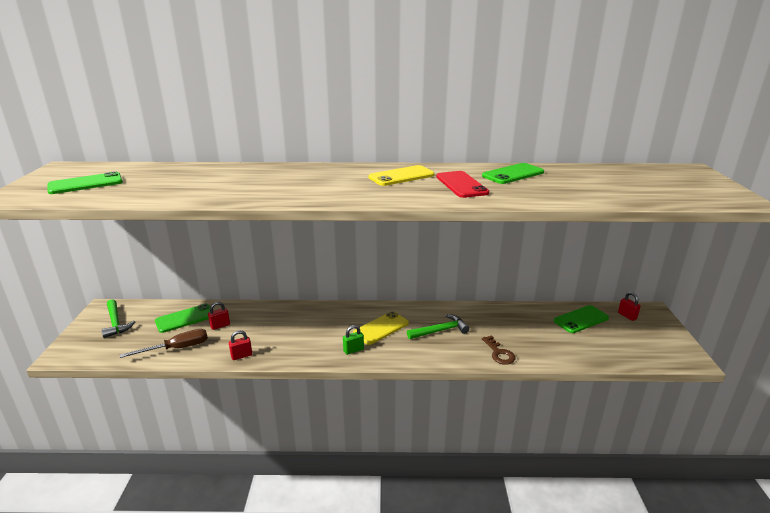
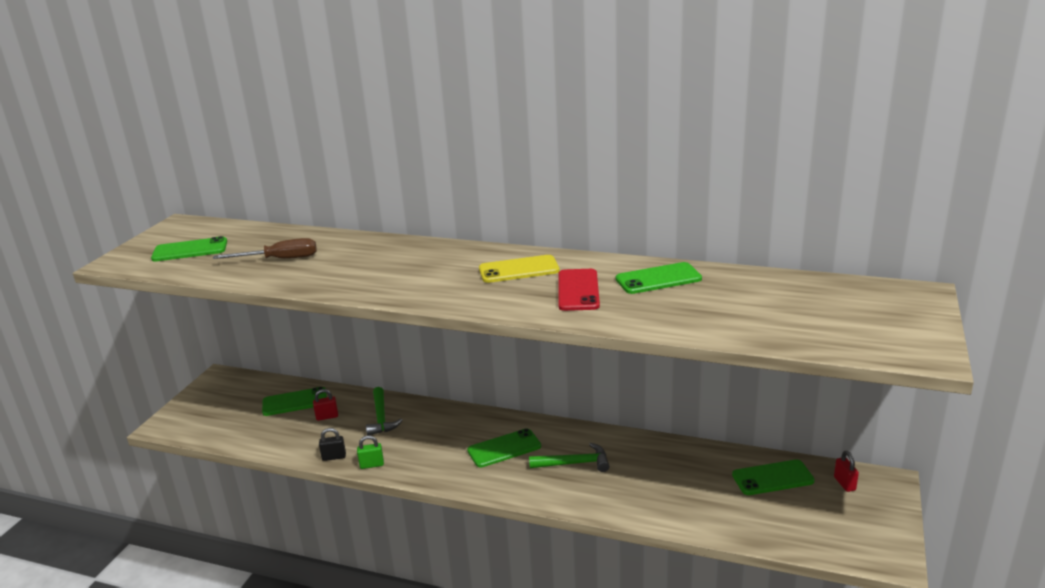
camera: 20 degrees right, 0 degrees up
green hammer [101,299,135,338] -> green hammer moved to [366,387,403,435]
brown screwdriver [120,329,208,358] -> brown screwdriver moved to [213,238,317,259]
red padlock [229,330,252,360] -> black padlock [319,428,346,461]
green padlock [343,325,364,355] -> green padlock moved to [357,435,384,469]
yellow phone [353,311,409,345] -> green phone [467,428,541,467]
brown key [482,335,515,365] -> none

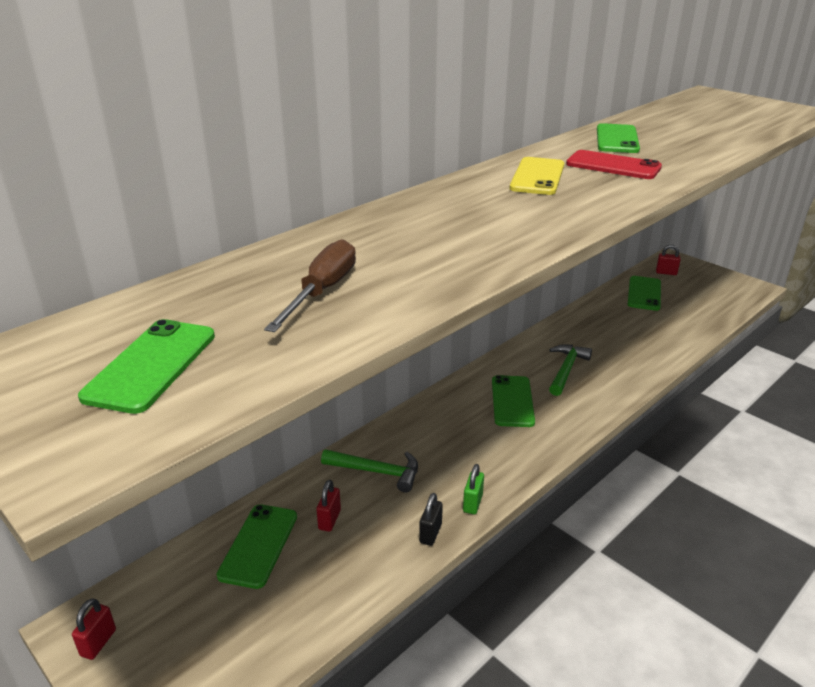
camera: 65 degrees left, 5 degrees up
none -> red padlock [72,598,116,660]

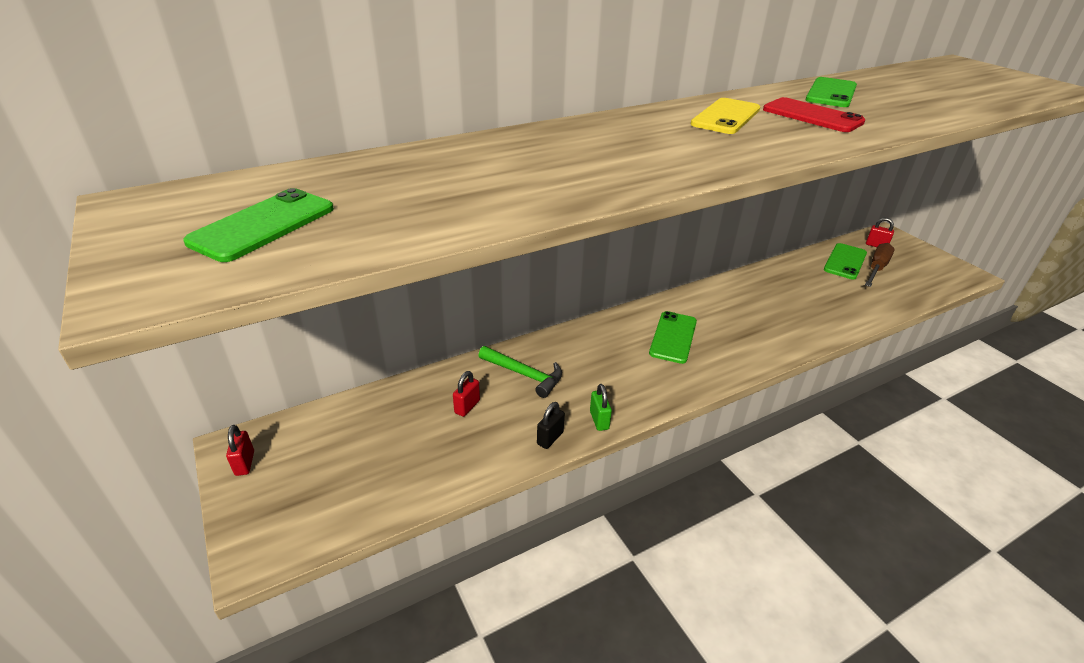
camera: 15 degrees right, 5 degrees up
red padlock [72,598,116,660] -> red padlock turned 45 degrees counterclockwise [226,425,254,476]
green phone [217,504,297,589] -> none
brown screwdriver [264,239,356,332] -> brown screwdriver moved to [865,243,895,287]
green padlock [463,464,484,514] -> green padlock turned 45 degrees counterclockwise [590,384,612,431]
green hammer [549,344,592,396] -> none

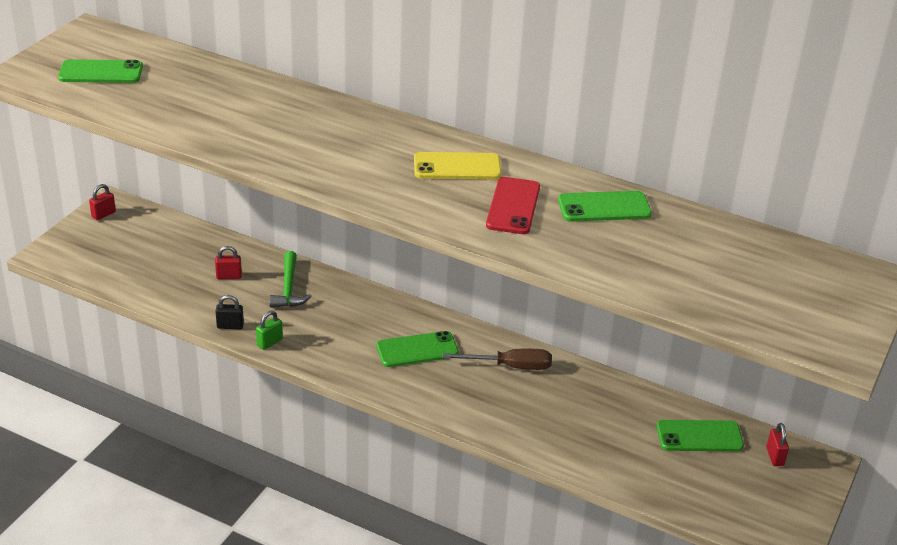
camera: 55 degrees right, 0 degrees up
brown screwdriver [865,243,895,287] -> brown screwdriver moved to [443,349,552,370]

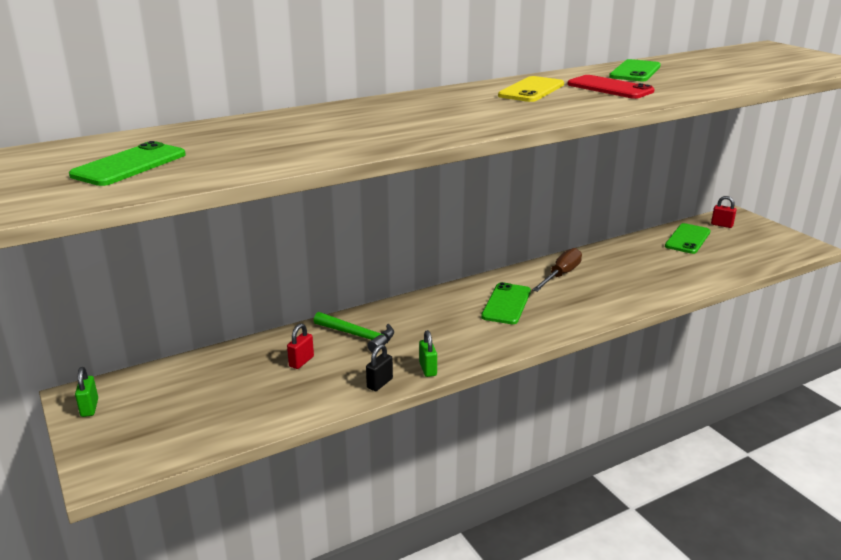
camera: 55 degrees left, 10 degrees down
red padlock [89,184,116,220] -> green padlock [75,367,98,417]

